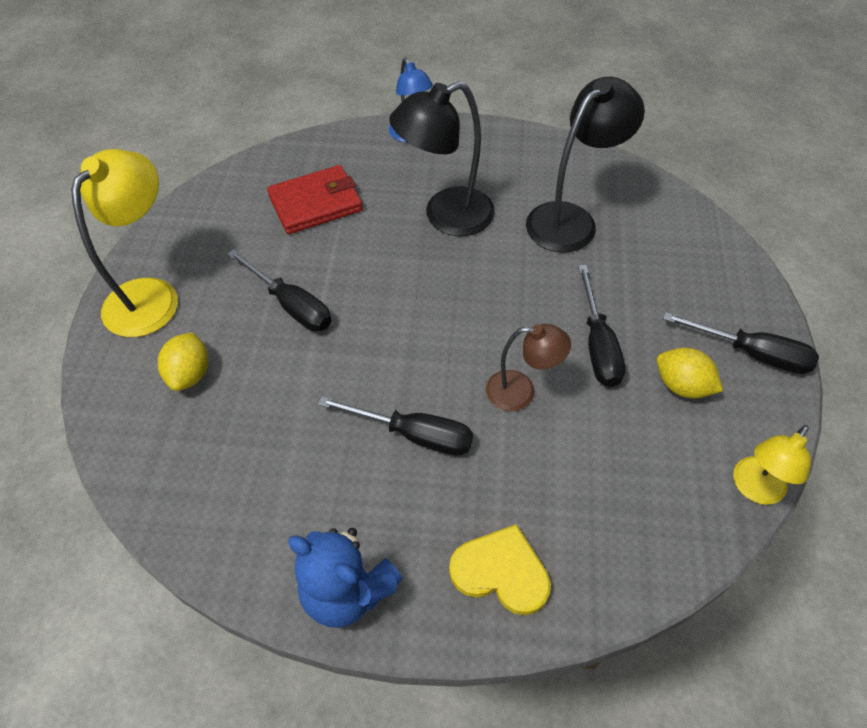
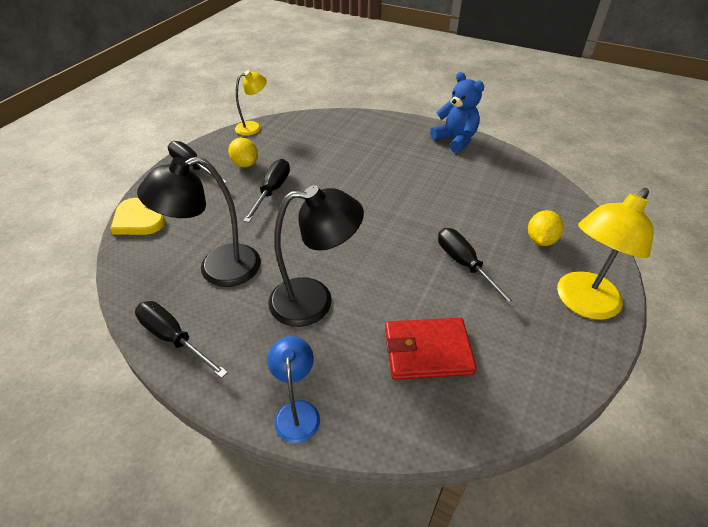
camera: 160 degrees left, 10 degrees down
black screwdriver [318,396,473,456] -> black screwdriver moved to [135,301,228,378]
yellow heart [449,524,551,615] -> yellow heart moved to [110,198,165,235]
brown lamp [486,324,571,411] -> none

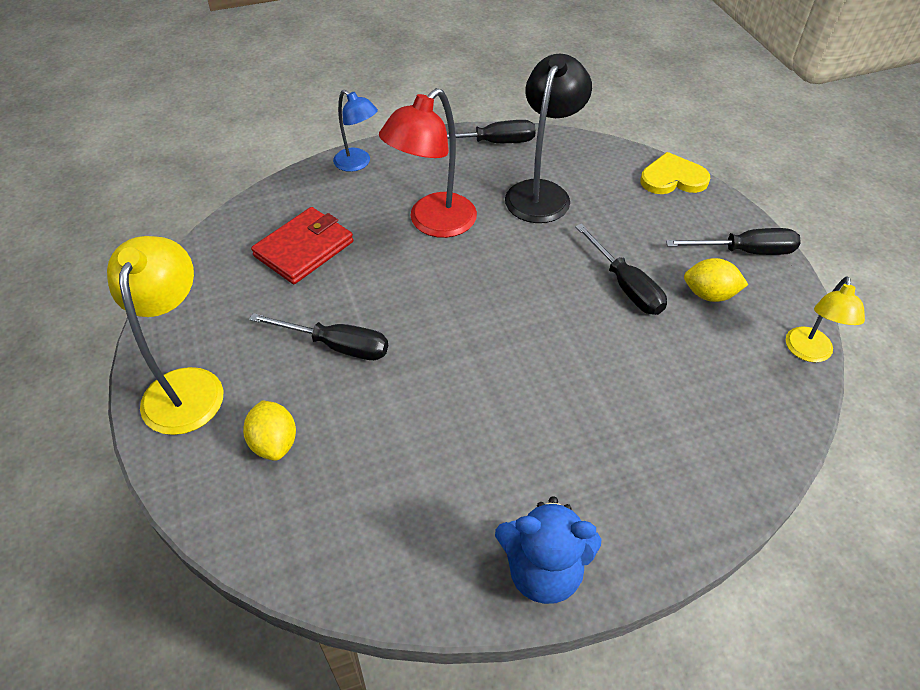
camera: 135 degrees right, 5 degrees up
black lamp [268,185,364,327] -> red lamp [379,88,477,238]

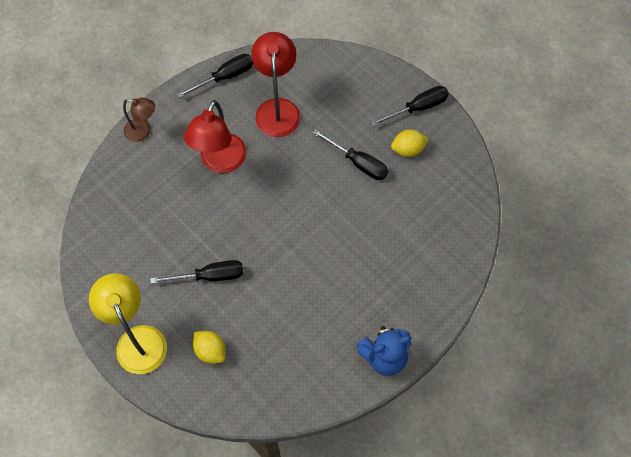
camera: 25 degrees left, 15 degrees up
red wallet [251,207,353,284] -> none
blue lamp [333,90,378,172] -> brown lamp [123,98,155,142]
black lamp [505,54,592,223] -> red lamp [251,32,301,137]
yellow heart [640,152,710,194] -> none
yellow lamp [786,276,865,362] -> none

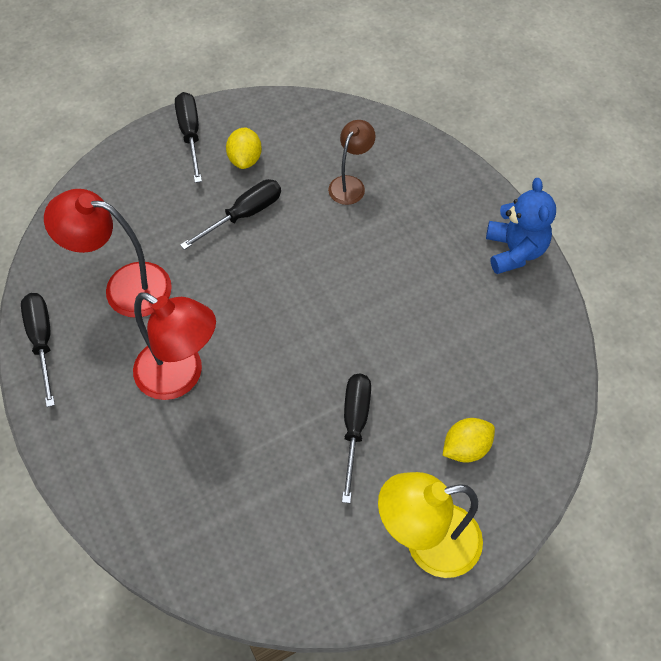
camera: 75 degrees left, 5 degrees down
brown lamp [123,98,155,142] -> brown lamp moved to [328,120,376,205]

